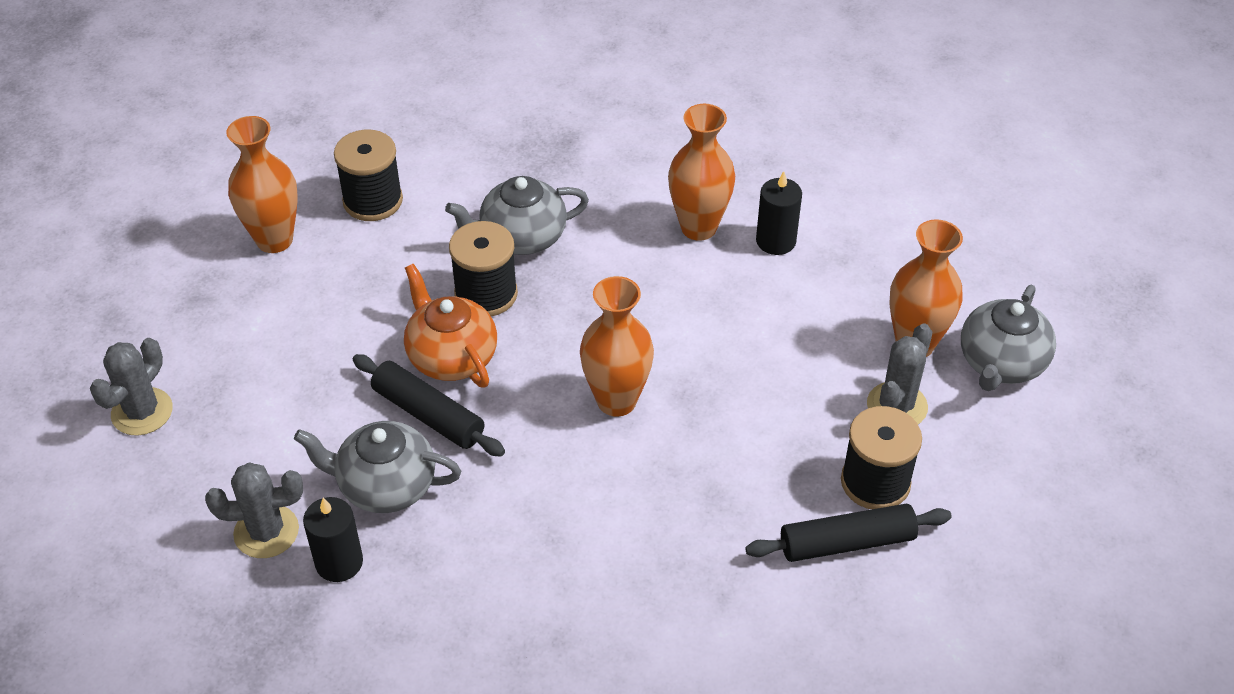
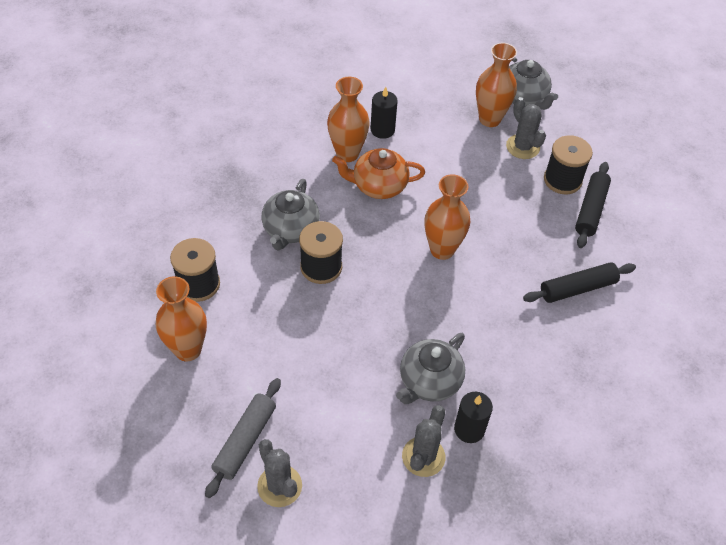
camera: 60 degrees left, 5 degrees up
black rolling pin [353,354,505,457] -> black rolling pin moved to [523,262,636,303]
orange teapot [404,264,497,388] -> orange teapot moved to [332,148,425,199]
none -> grey rolling pin [205,378,281,498]

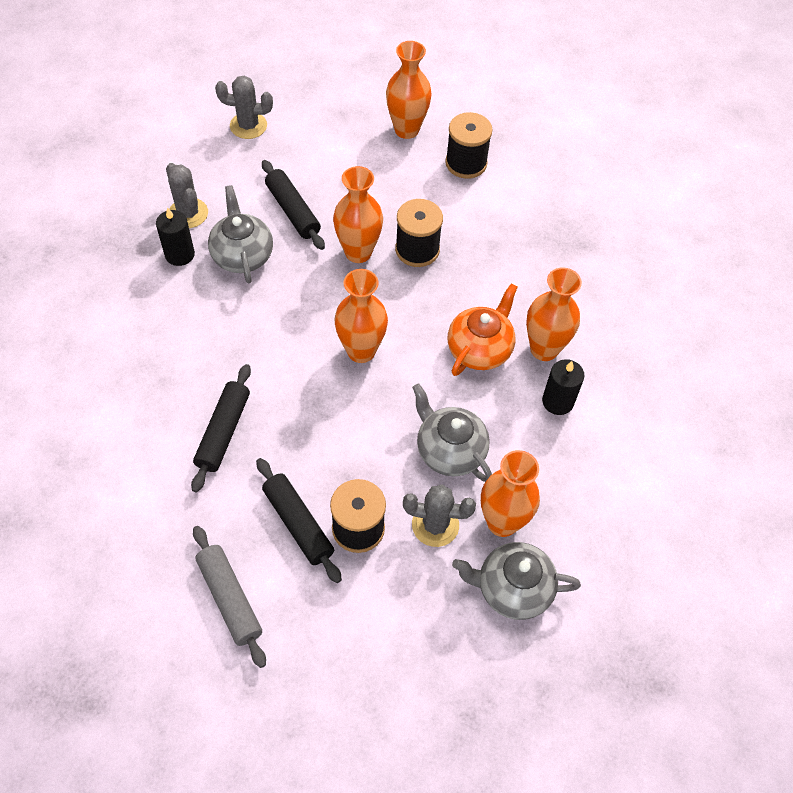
camera: 125 degrees right, 5 degrees up
grey rolling pin [205,378,281,498] -> grey rolling pin moved to [193,526,266,668]
grey teapot [262,179,320,251] -> grey teapot moved to [412,383,492,482]
none -> black rolling pin [262,160,325,250]
none -> orange vase [333,166,383,263]

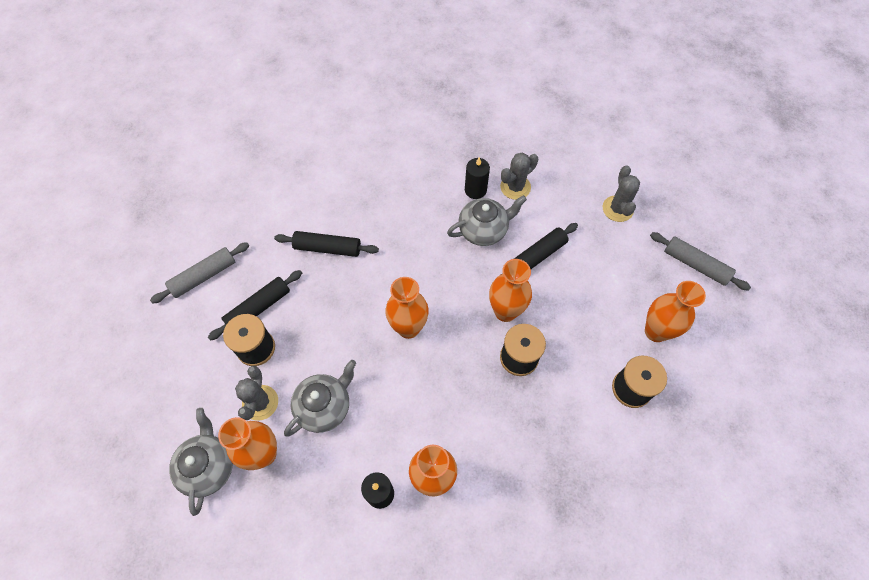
camera: 85 degrees right, 5 degrees up
orange teapot [448,283,518,376] -> none
none -> grey rolling pin [650,232,751,291]

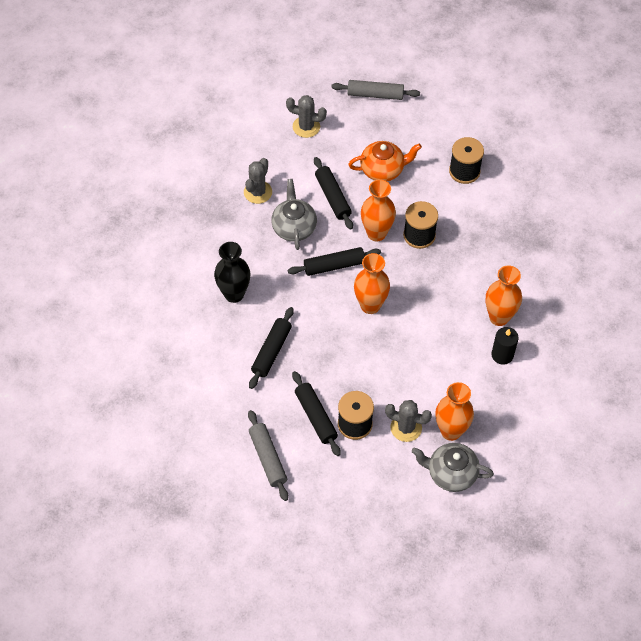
camera: 75 degrees left, 5 degrees down
grey teapot [284,360,356,436] -> none
black candle [465,157,490,199] -> none
grey cactus [500,153,538,200] -> grey cactus turned 45 degrees clockwise [244,158,272,204]
orange vase [645,281,706,342] -> none
grey rolling pin [650,232,751,291] -> grey rolling pin turned 45 degrees clockwise [331,80,420,100]
none -> black vase [214,242,250,303]
none -> black rolling pin [288,247,381,276]
none -> orange teapot [348,141,422,181]

